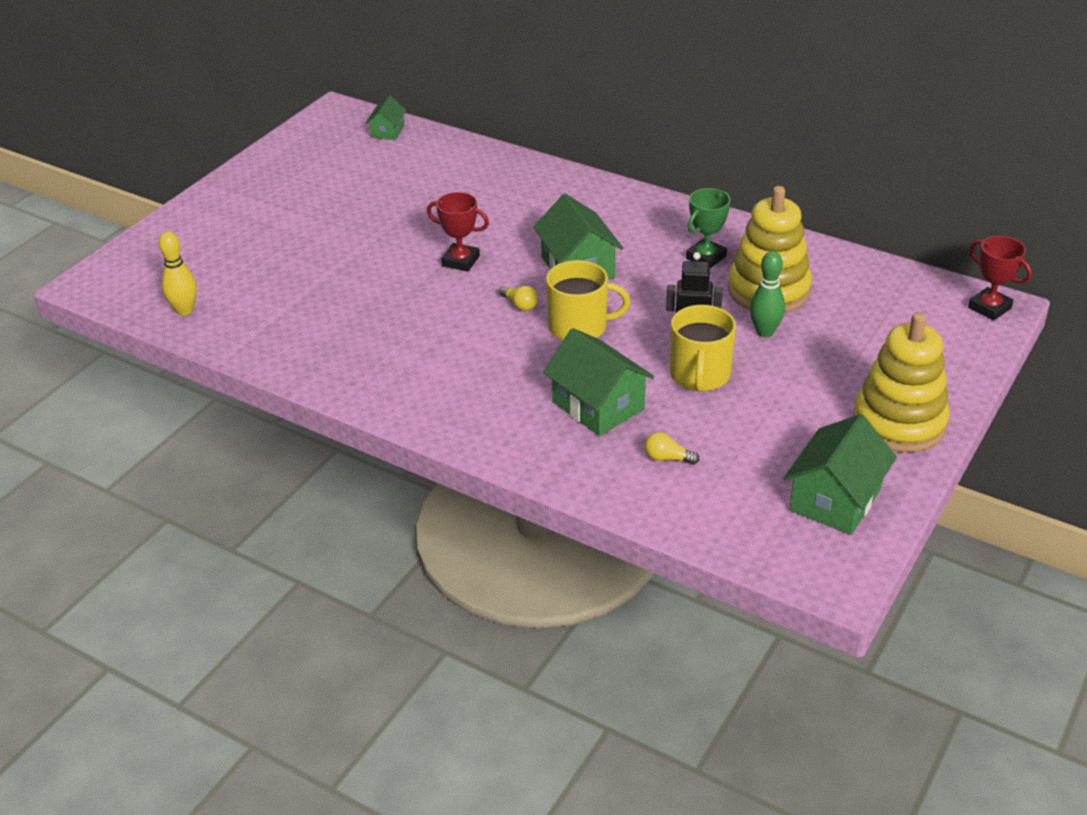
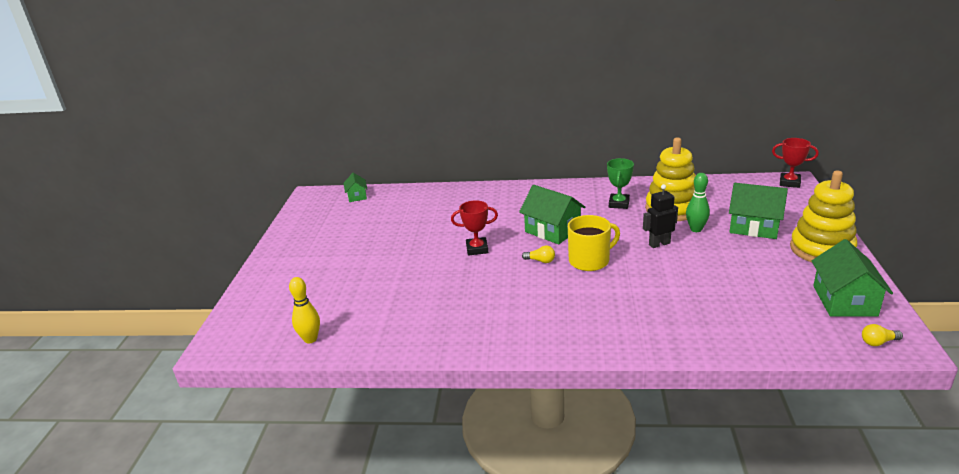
camera: 25 degrees left, 10 degrees down
green house [543,328,654,436] -> green house moved to [729,183,788,239]
yellow light bulb [645,432,699,465] -> yellow light bulb moved to [862,324,903,346]
yellow mug [670,305,736,392] -> none

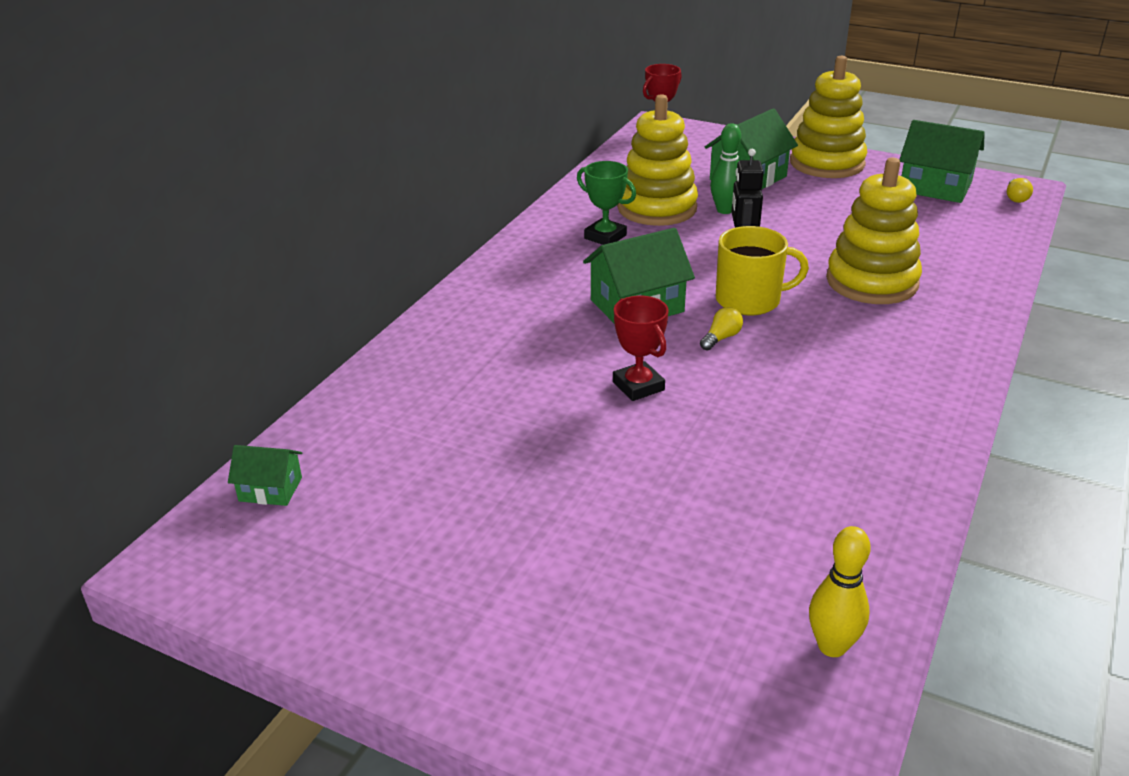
camera: 70 degrees left, 5 degrees up
red trophy [451,200,498,256] -> red trophy turned 45 degrees counterclockwise [613,296,669,401]
yellow mug [568,215,620,271] -> yellow mug turned 90 degrees clockwise [716,226,809,315]
none -> yellow stacking toy [826,158,922,304]

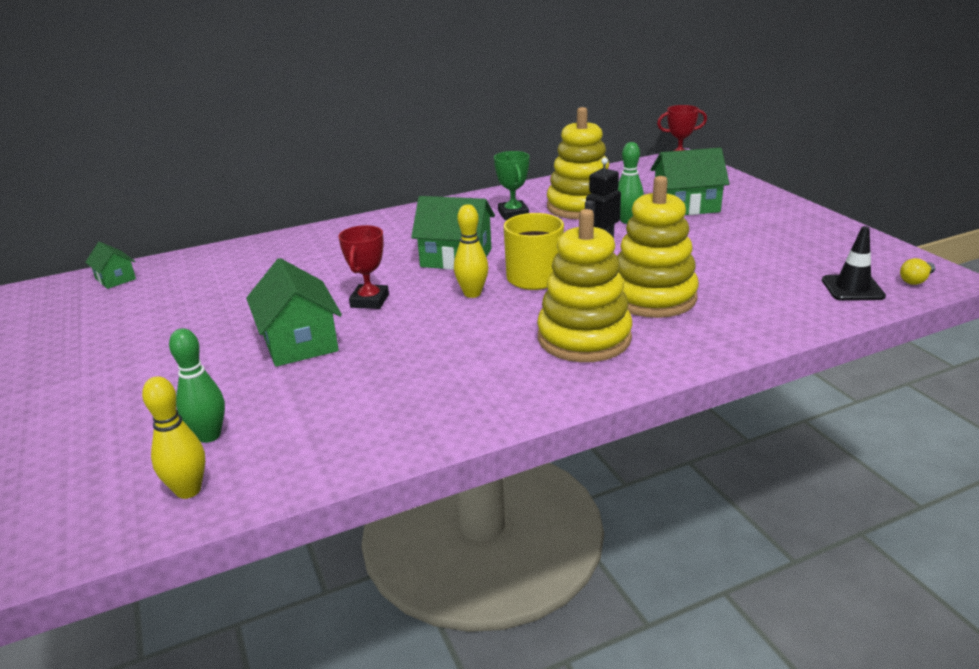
camera: 40 degrees right, 5 degrees down
yellow light bulb [700,307,743,350] -> yellow bowling pin [454,204,488,298]
yellow stacking toy [790,56,867,178] -> yellow stacking toy moved to [537,209,632,362]
green house [900,120,985,203] -> green house moved to [246,258,342,367]
none -> green bowling pin [169,328,225,443]
none -> black traffic cone [822,226,886,301]

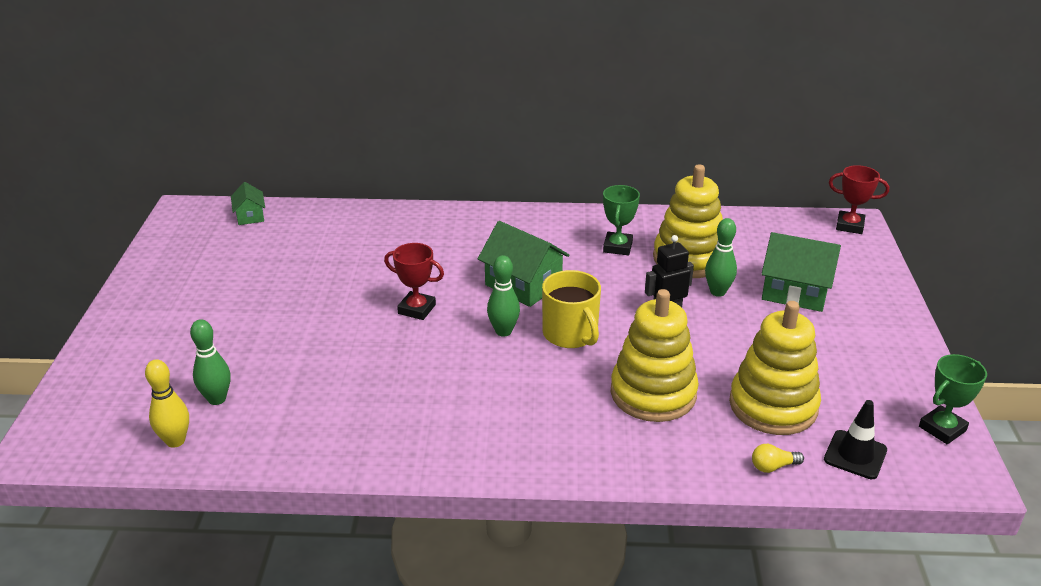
camera: 25 degrees right, 5 degrees up
green house [246,258,342,367] -> none
red trophy [339,225,389,309] -> red trophy turned 75 degrees clockwise [384,243,444,320]
yellow bowling pin [454,204,488,298] -> green bowling pin [487,255,520,337]
yellow stacking toy [537,209,632,362] -> yellow stacking toy moved to [729,301,821,435]
yellow light bulb [900,258,935,285] -> yellow light bulb moved to [752,444,804,473]
none -> green trophy [919,354,987,444]

